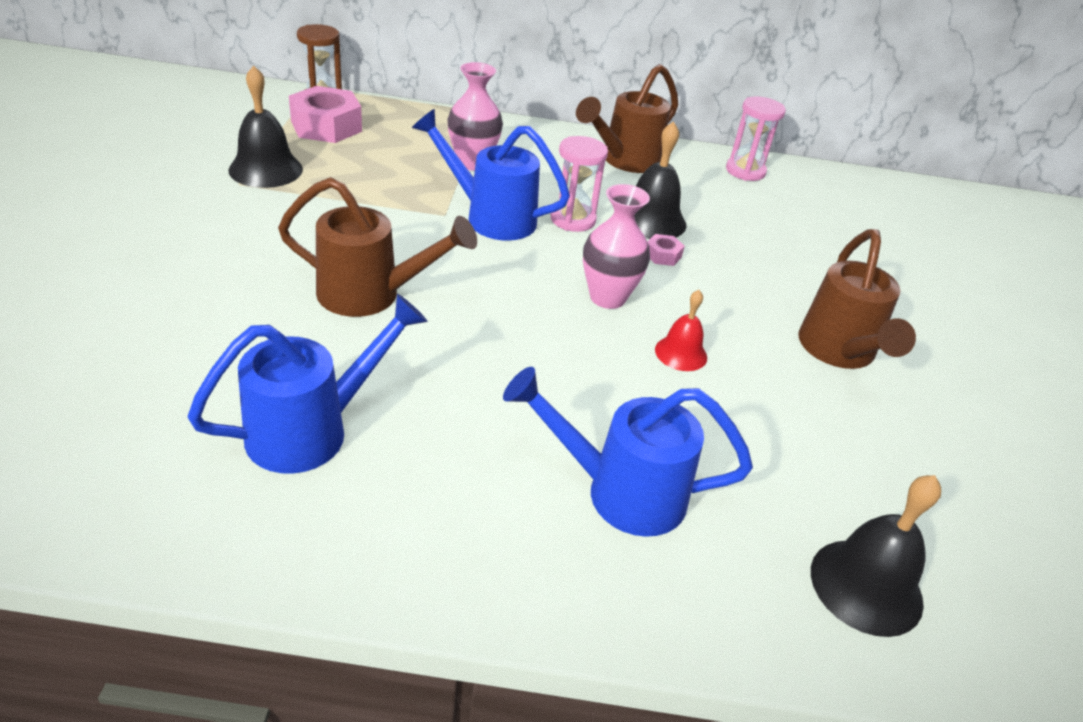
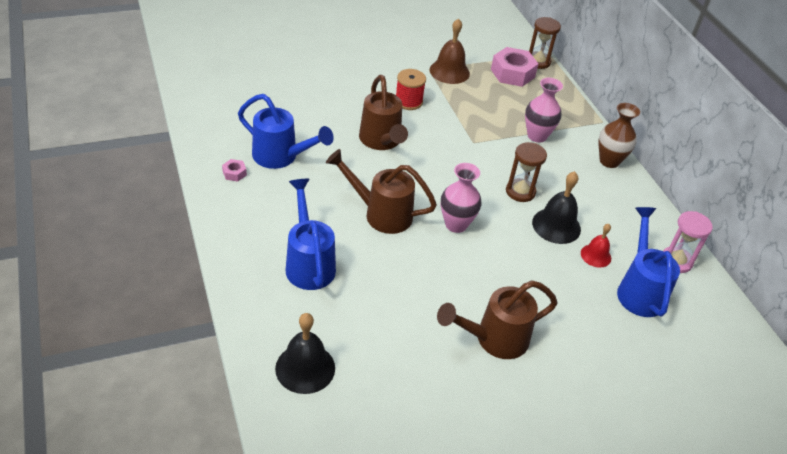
camera: 65 degrees right, 5 degrees up
black bell [228,65,303,188] -> brown bell [430,18,470,84]
blue watering can [412,109,570,241] -> blue watering can moved to [617,207,680,317]
pink hourglass [551,136,608,232] -> brown hourglass [506,142,547,202]
brown watering can [576,64,678,173] -> brown watering can moved to [326,149,437,234]
pink nut [647,234,685,266] -> pink nut moved to [222,159,247,182]
red bell [655,290,707,371] -> red bell moved to [581,224,611,268]
none -> red spool [396,69,426,110]
none -> brown vase [598,103,640,168]

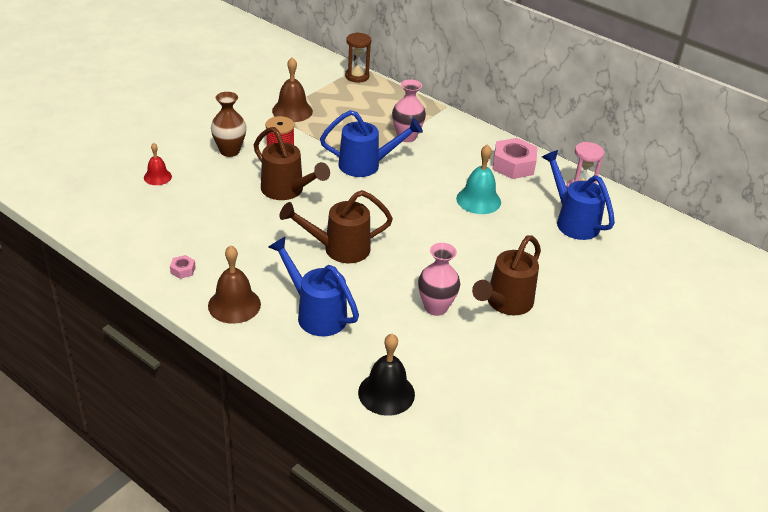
camera: 30 degrees left, 5 degrees down
blue watering can [238,94,334,169] -> blue watering can moved to [320,110,423,177]
pink vase [441,163,481,233] -> pink vase moved to [418,243,460,316]
pink nut [491,47,538,87] -> pink nut moved to [492,138,537,179]
brown hourglass [506,142,547,202] -> none
black bell [532,171,581,244] -> turquoise bell [456,144,501,214]
red bell [581,224,611,268] -> red bell moved to [144,143,172,185]
brown vase [598,103,640,168] -> brown vase moved to [211,92,246,157]
none -> brown bell [208,245,261,324]

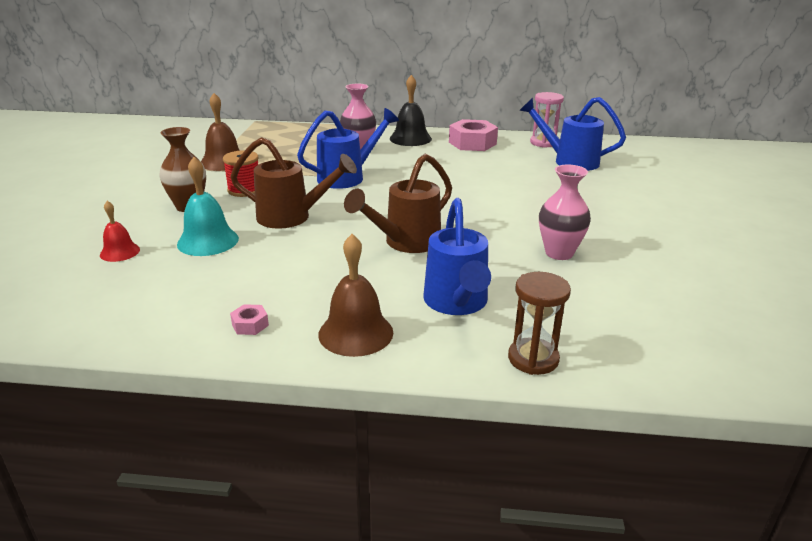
camera: 30 degrees left, 10 degrees down
blue watering can [268,237,359,336] -> blue watering can turned 105 degrees counterclockwise [423,198,491,315]
brown hourglass [345,32,371,83] -> brown hourglass moved to [508,272,571,375]
black bell [358,334,415,416] -> black bell moved to [390,75,432,146]
turquoise bell [456,144,501,214] -> turquoise bell moved to [177,157,239,256]
brown watering can [472,235,541,315] -> none

